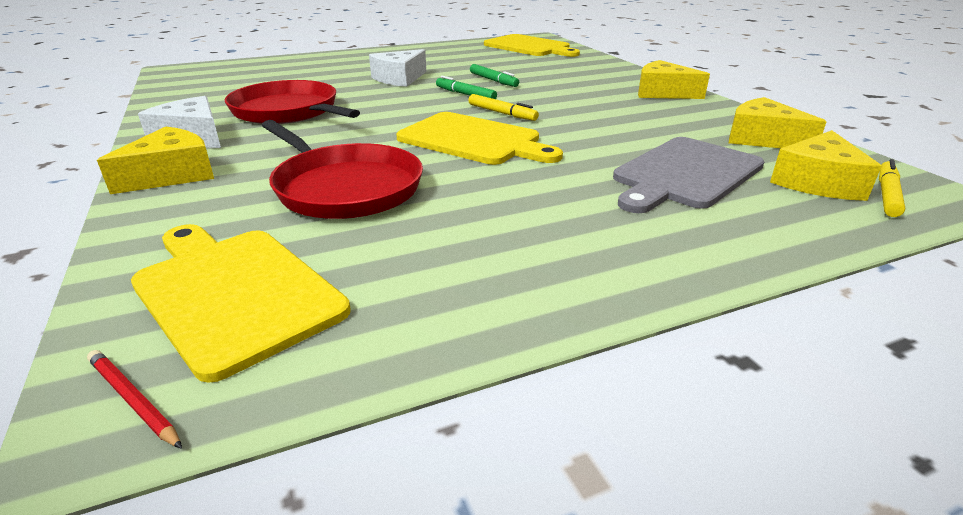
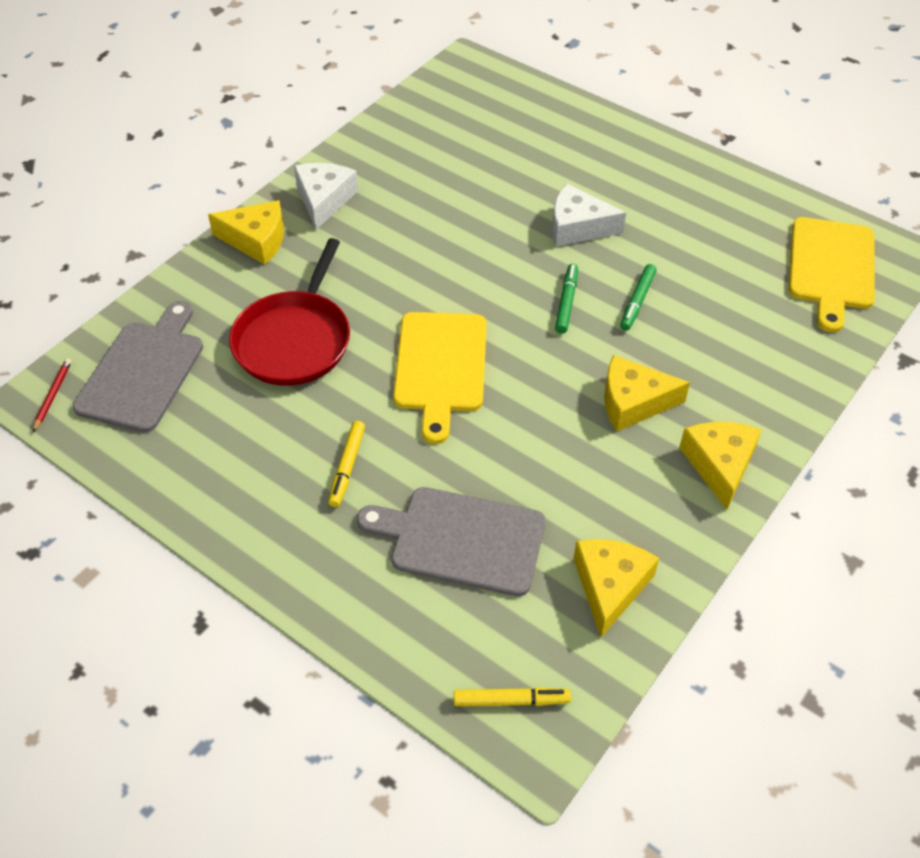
camera: 60 degrees right, 20 degrees up
yellow cutting board [131,224,350,383] -> grey cutting board [73,301,203,433]
red pan [225,80,360,124] -> none
yellow marker [469,94,539,121] -> yellow marker moved to [328,421,365,507]
yellow cheese [770,130,881,201] -> yellow cheese moved to [604,355,690,431]

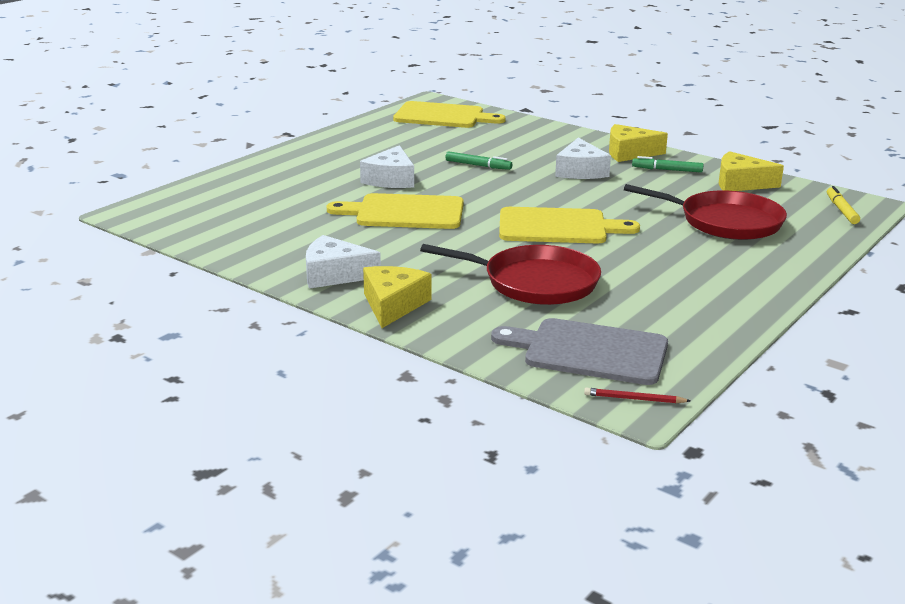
camera: 90 degrees left, 25 degrees down
yellow marker [328,421,365,507] -> none
grey cutting board [357,487,546,597] -> red pan [624,184,787,240]
green marker [555,264,578,333] -> green marker moved to [632,156,704,173]
yellow cheese [604,355,690,431] -> white cheese [555,138,611,179]
none -> yellow cutting board [327,193,464,229]

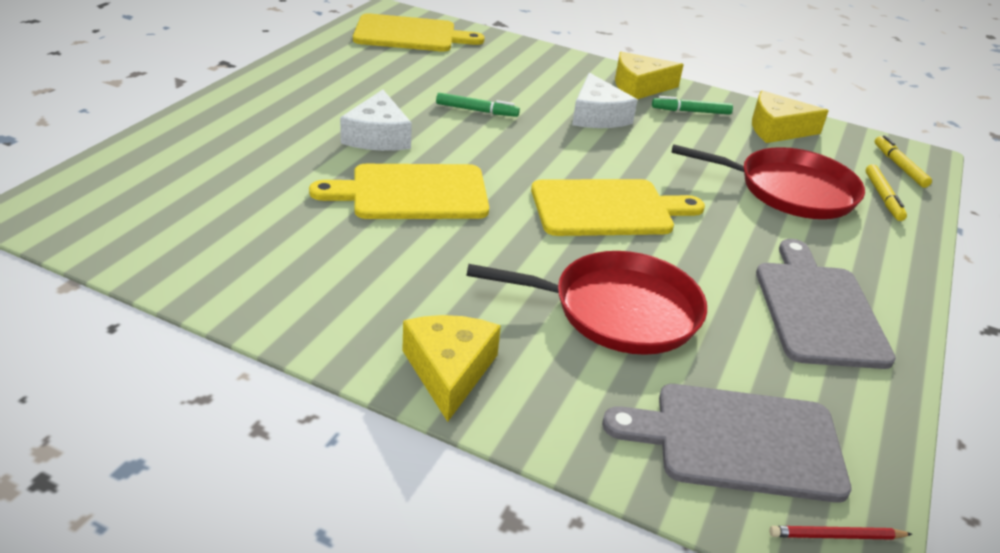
camera: 15 degrees left, 10 degrees up
white cheese [306,235,381,289] -> none
none -> grey cutting board [756,239,896,369]
none -> yellow marker [866,164,907,221]

